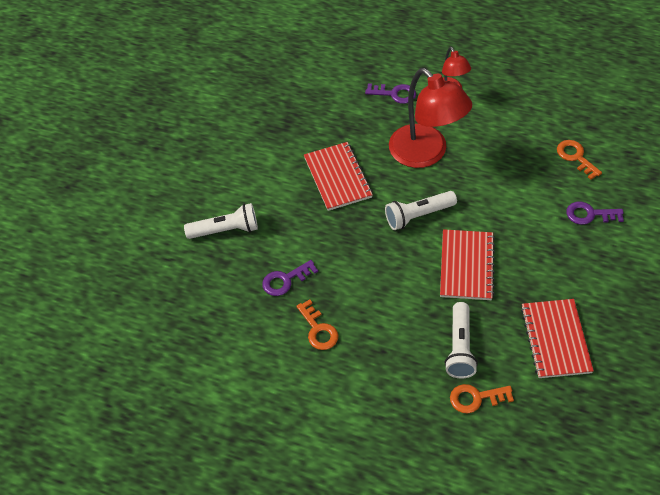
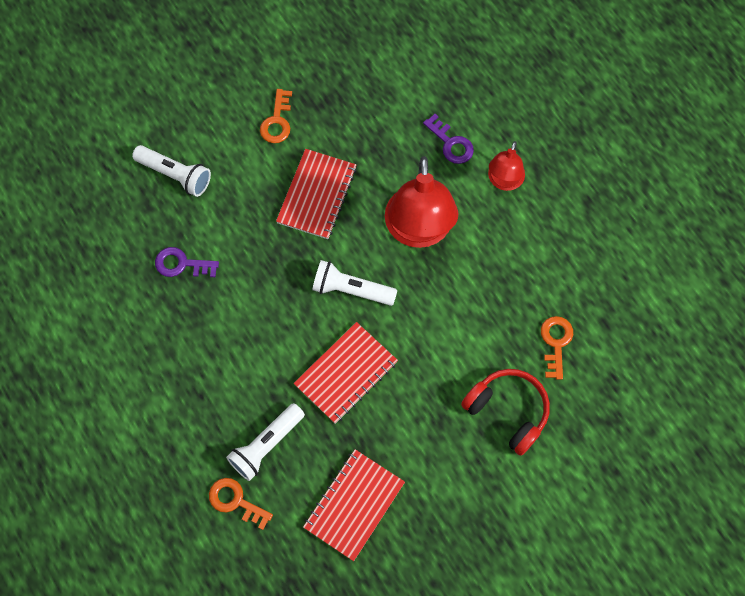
camera: 35 degrees right, 15 degrees up
orange key [296,299,339,350] -> orange key moved to [260,89,292,143]
purple key [566,201,624,225] -> red headphones [461,369,550,456]

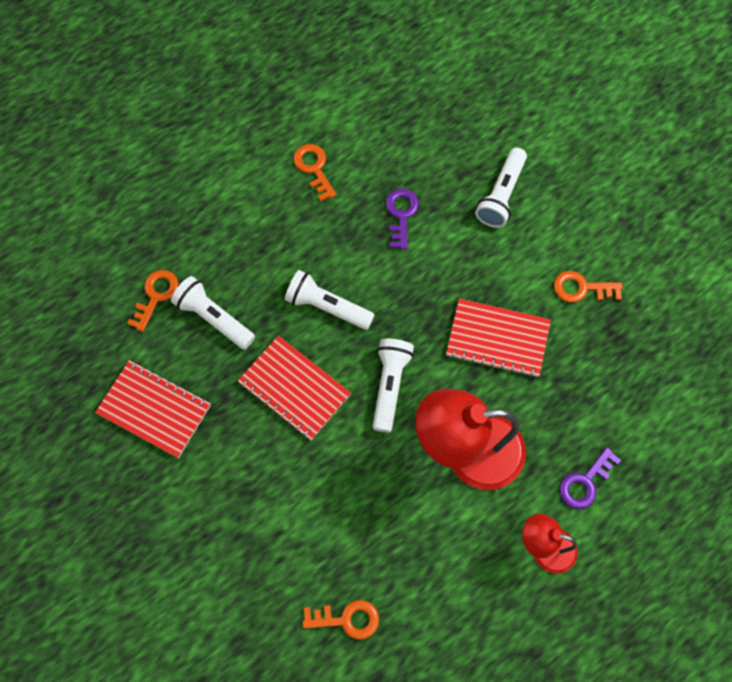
camera: 85 degrees right, 0 degrees up
red headphones [461,369,550,456] -> none
none -> white flashlight [285,270,375,330]
none -> orange key [293,144,336,201]

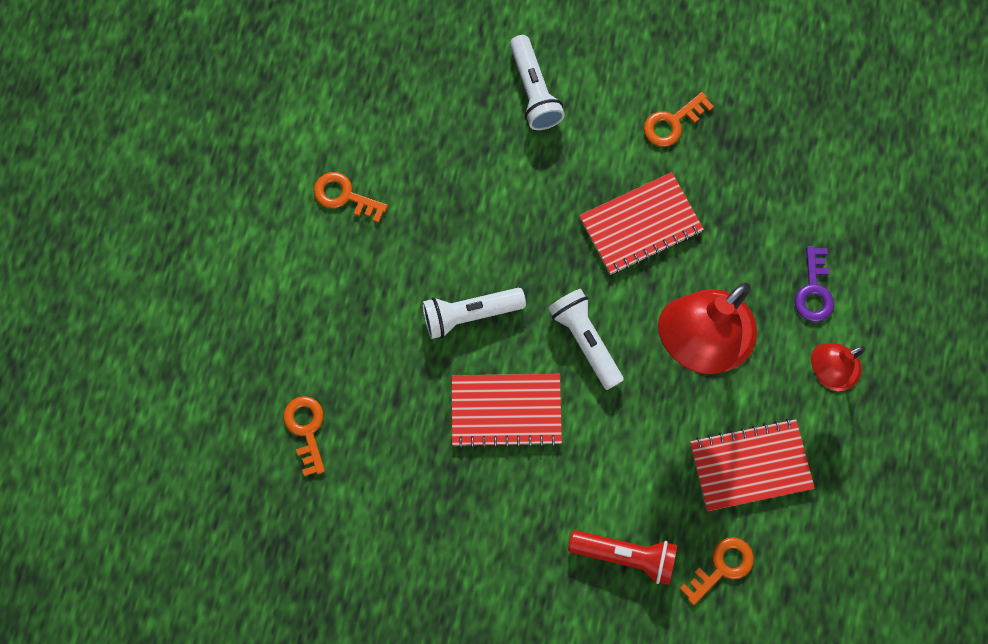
camera: 40 degrees left, 5 degrees up
red notebook [95,360,211,458] -> red notebook moved to [690,419,815,511]
white flashlight [171,276,255,350] -> none
purple key [386,189,419,249] -> none
none -> red flashlight [568,530,677,585]

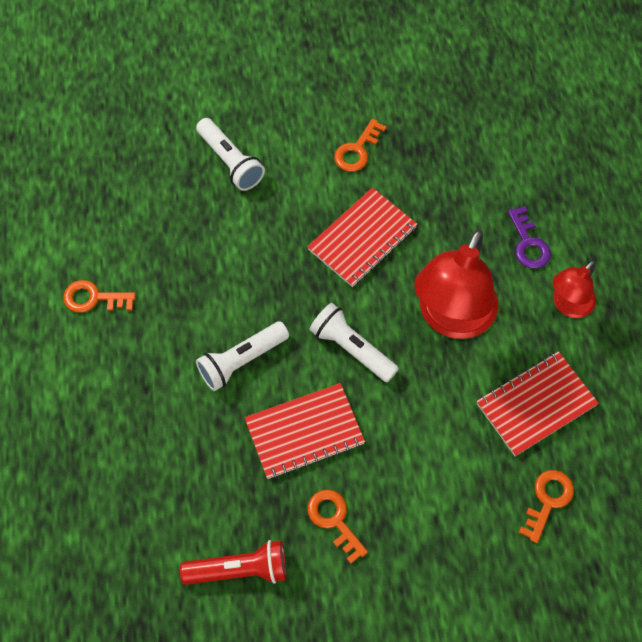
camera: 20 degrees left, 10 degrees down
orange key [283,396,325,476] -> orange key moved to [308,489,368,564]
red flashlight [568,530,677,585] -> red flashlight moved to [180,540,286,585]

